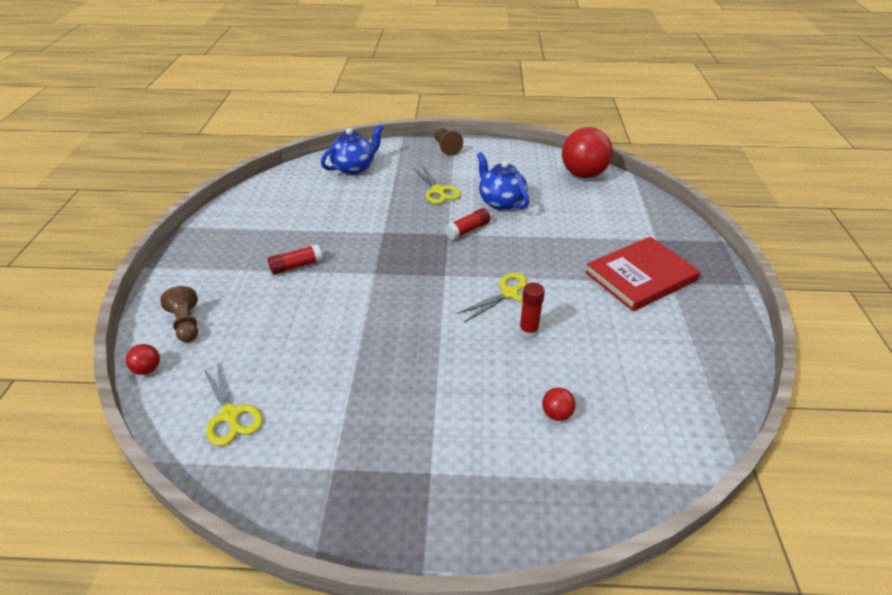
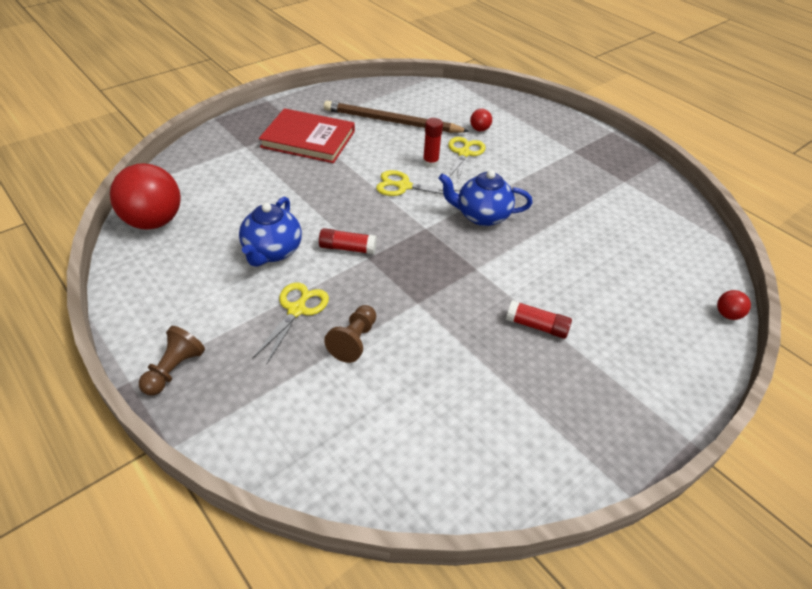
camera: 135 degrees left, 5 degrees up
brown pawn [160,286,198,342] -> brown pawn moved to [324,305,376,363]
yellow scissors [203,363,263,446] -> yellow scissors moved to [448,137,486,182]
blue teapot [321,124,383,175] -> blue teapot moved to [438,170,532,226]
none -> brown pencil [324,101,470,133]

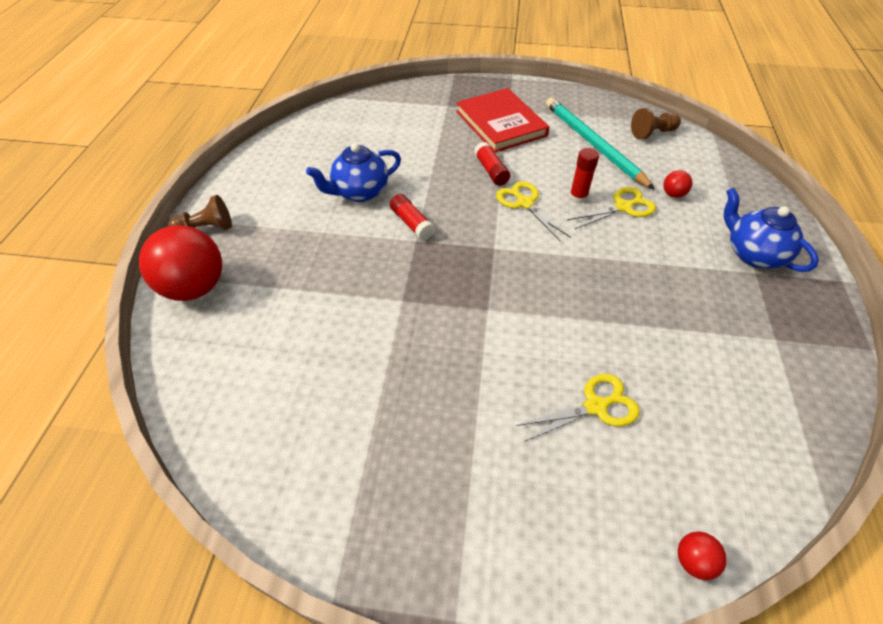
camera: 50 degrees right, 5 degrees up
red ball [110,163,181,230] -> red ball moved to [139,225,222,301]
yellow scissors [252,282,329,365] -> yellow scissors moved to [516,374,640,442]
brown pencil [324,101,470,133] -> turquoise pencil [546,98,655,190]
brown pawn [324,305,376,363] -> brown pawn moved to [631,108,681,139]
blue teapot [438,170,532,226] -> blue teapot moved to [724,188,819,272]
red glue stick [506,300,572,339] -> red glue stick moved to [474,142,510,186]

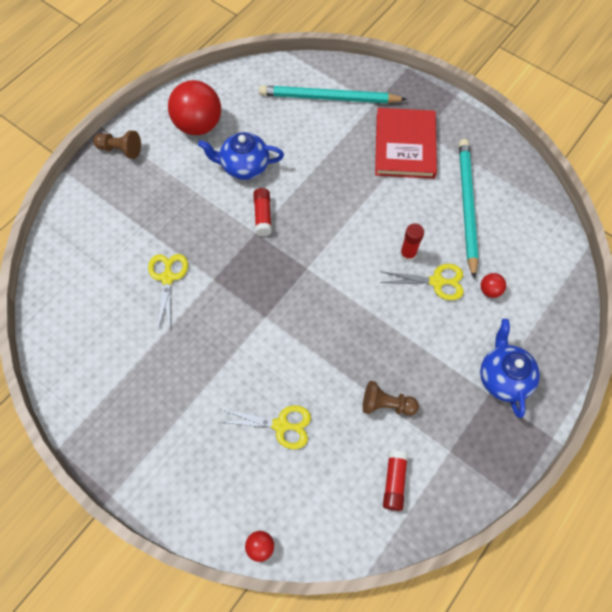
camera: 30 degrees right, 15 degrees up
red ball [139,225,222,301] -> red ball moved to [168,80,221,135]
red glue stick [474,142,510,186] -> red glue stick moved to [383,450,408,511]
yellow scissors [496,181,571,242] -> yellow scissors moved to [148,254,188,329]
brown pawn [631,108,681,139] -> brown pawn moved to [363,381,419,416]
none -> turquoise pencil [259,85,407,103]

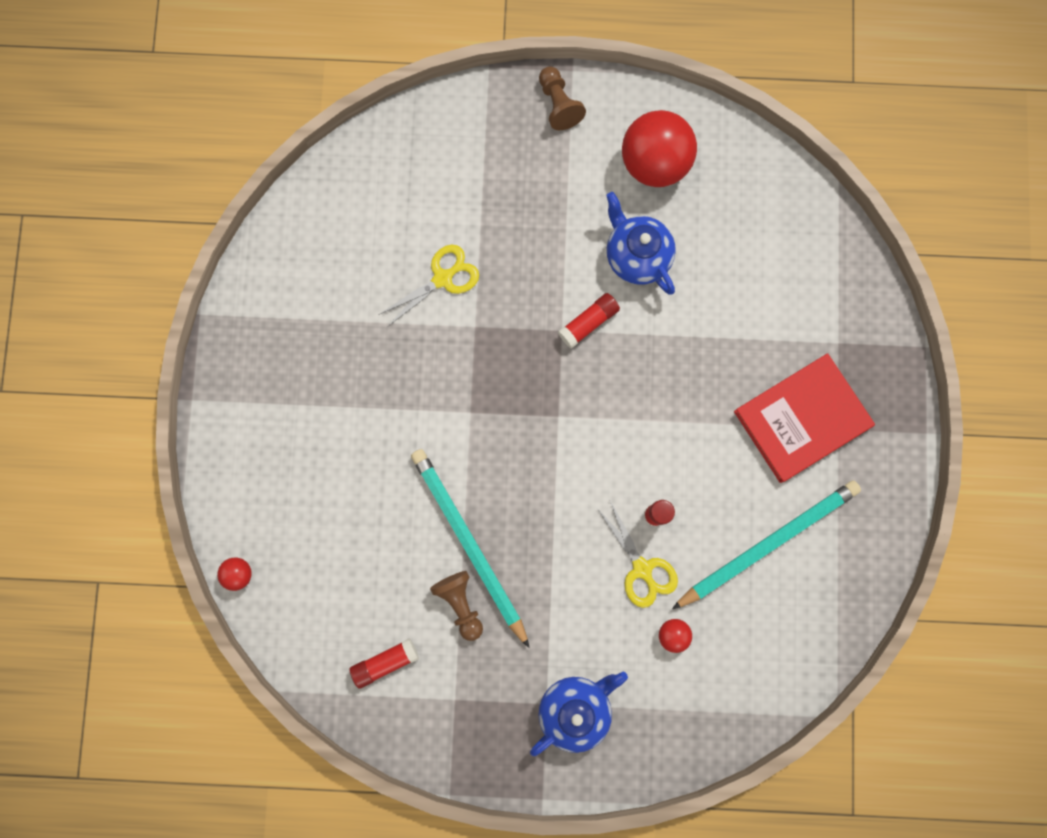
camera: 55 degrees right, 15 degrees up
yellow scissors [221,405,311,449] -> none
turquoise pencil [259,85,407,103] -> turquoise pencil moved to [411,449,530,648]

